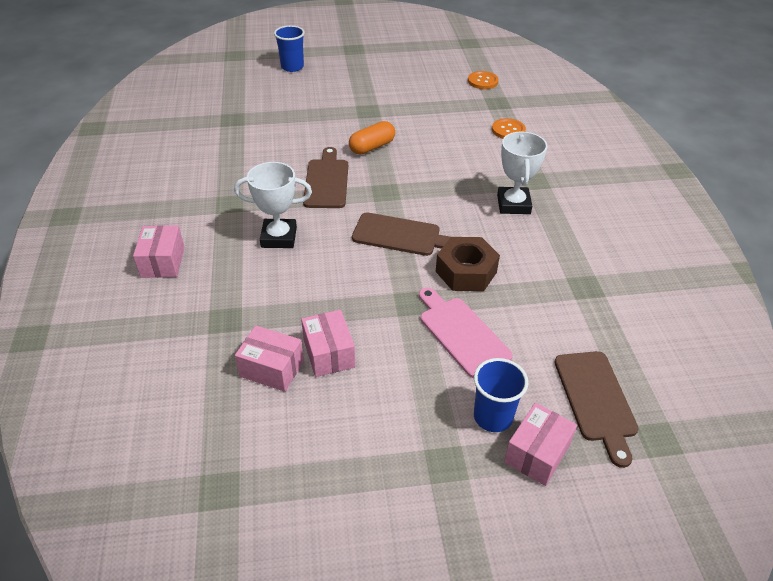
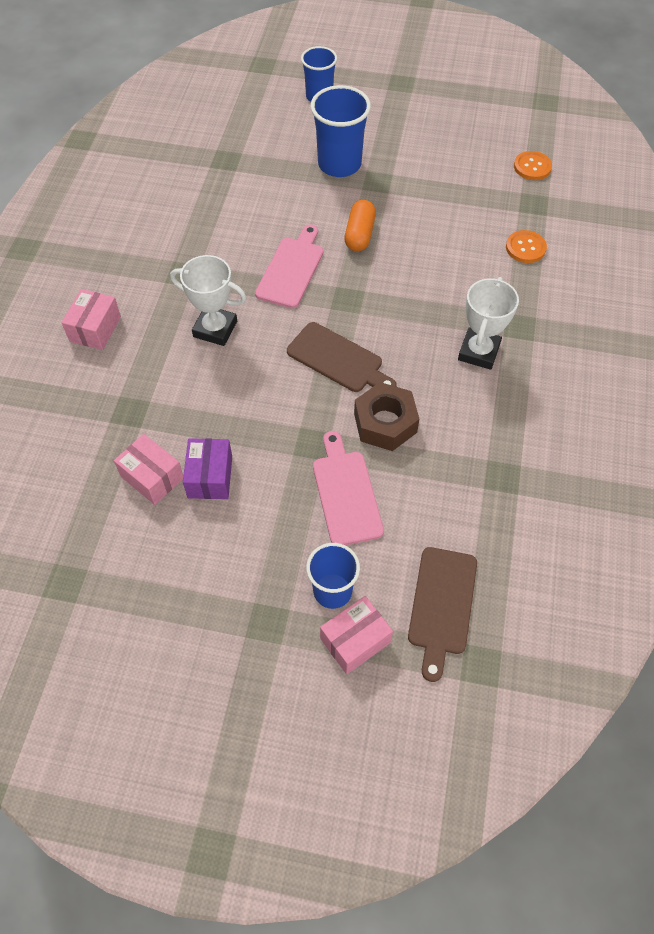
camera: 20 degrees right, 15 degrees up
pink box [301,310,355,377] -> purple box [183,438,232,499]
brown cutting board [303,147,348,208] -> pink cutting board [255,225,323,308]
orange capsule [349,121,395,154] -> orange capsule turned 60 degrees counterclockwise [344,200,376,251]
none -> blue cup [310,85,371,177]

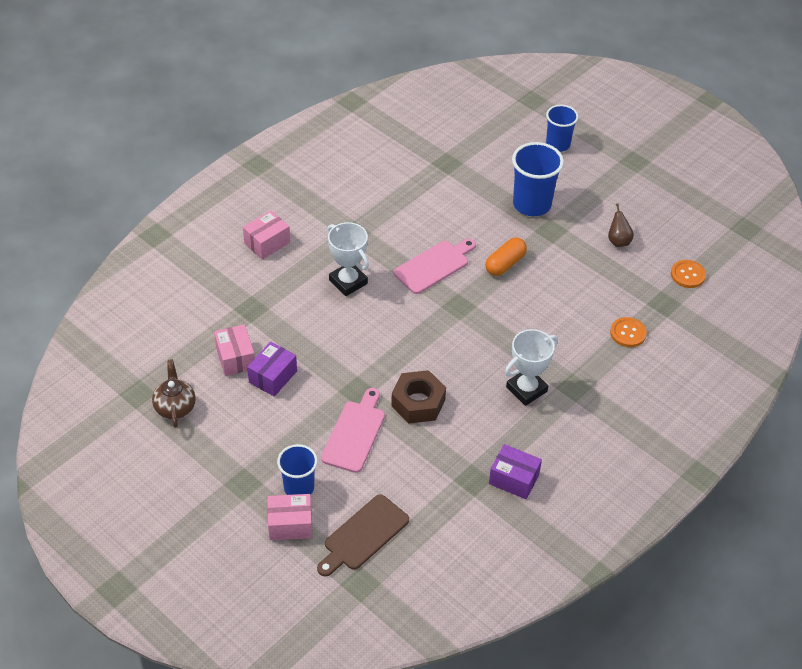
camera: 30 degrees right, 10 degrees down
brown cutting board [287,322,396,392] -> none
none -> brown teapot [152,359,196,428]
none -> purple box [489,444,542,499]
none -> brown pear [608,203,634,247]

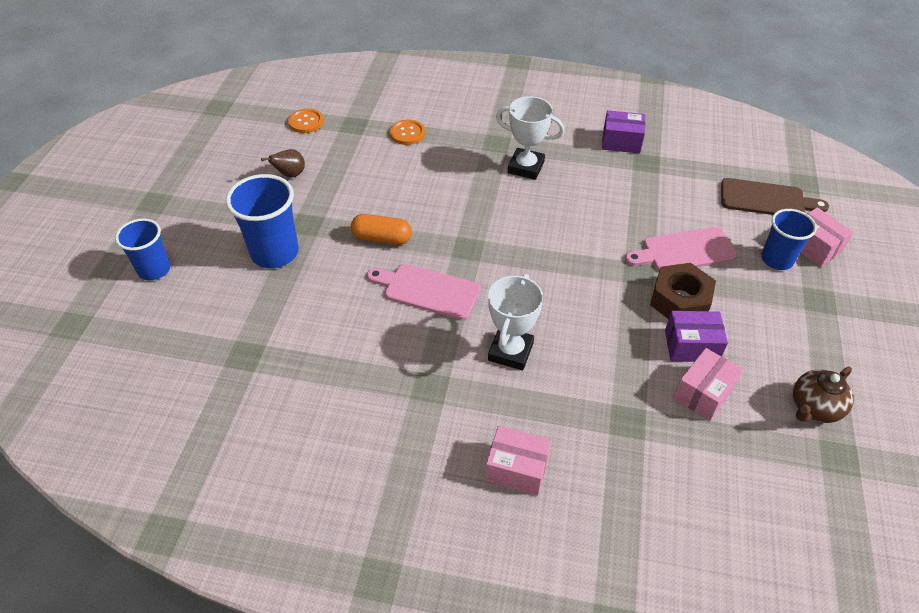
camera: 120 degrees left, 0 degrees up
brown nut [391,370,446,424] -> brown nut moved to [650,263,716,319]
purple box [489,444,542,499] -> purple box turned 75 degrees counterclockwise [602,110,646,154]

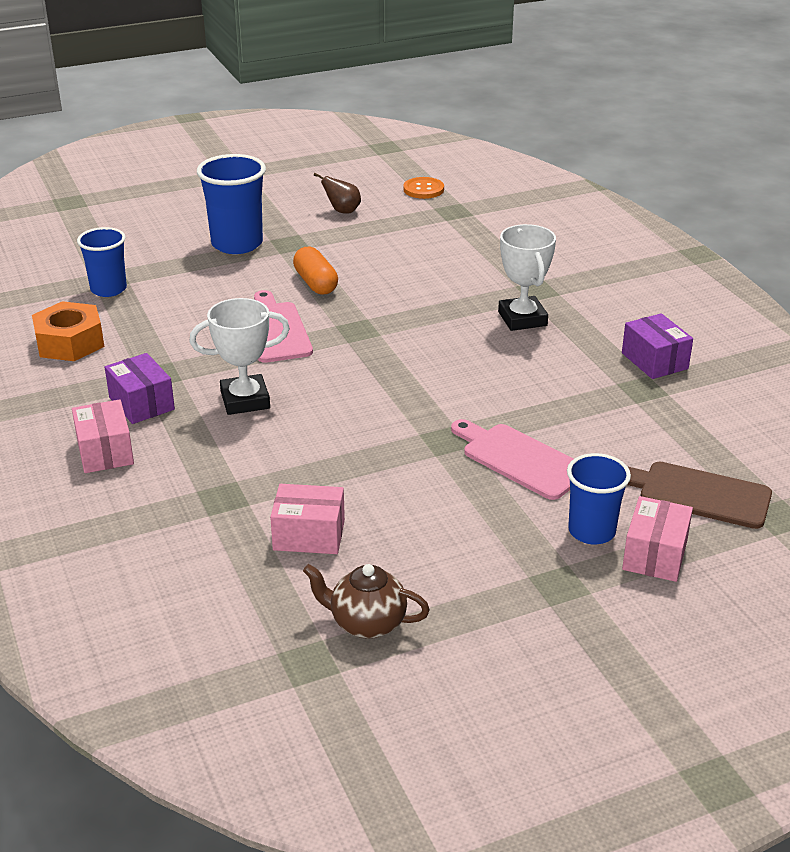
camera: 55 degrees right, 15 degrees down
blue cup [115,218,170,280] -> blue cup moved to [77,227,127,297]
orange button [390,119,425,145] -> none
brown nut [650,263,716,319] -> none
purple box [665,311,728,362] -> purple box moved to [105,353,175,424]
brown cutting board [721,178,829,215] -> brown cutting board turned 135 degrees clockwise [628,462,772,529]
none -> orange nut [32,301,104,361]

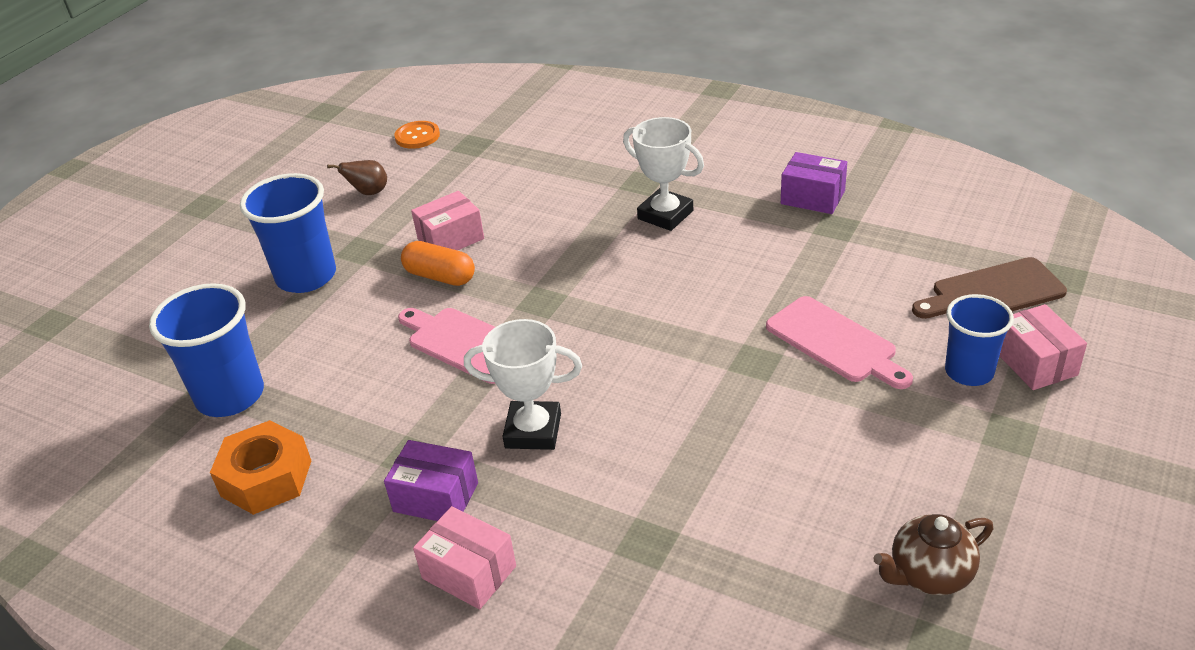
camera: 35 degrees left, 5 degrees up
blue cup [77,227,127,297] -> blue cup [149,283,264,417], size x1.52
white trophy [189,298,290,415] -> white trophy turned 60 degrees clockwise [464,319,582,450]
pink box [270,484,345,554] -> pink box moved to [411,191,484,250]
pink cutting board [451,419,573,500] -> pink cutting board turned 135 degrees counterclockwise [766,296,913,389]

